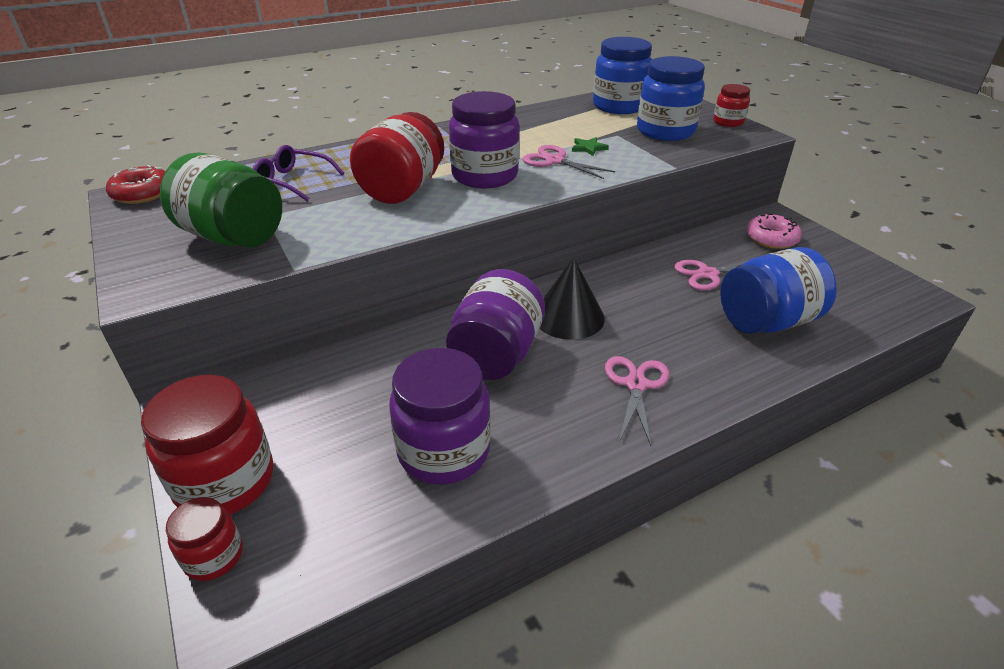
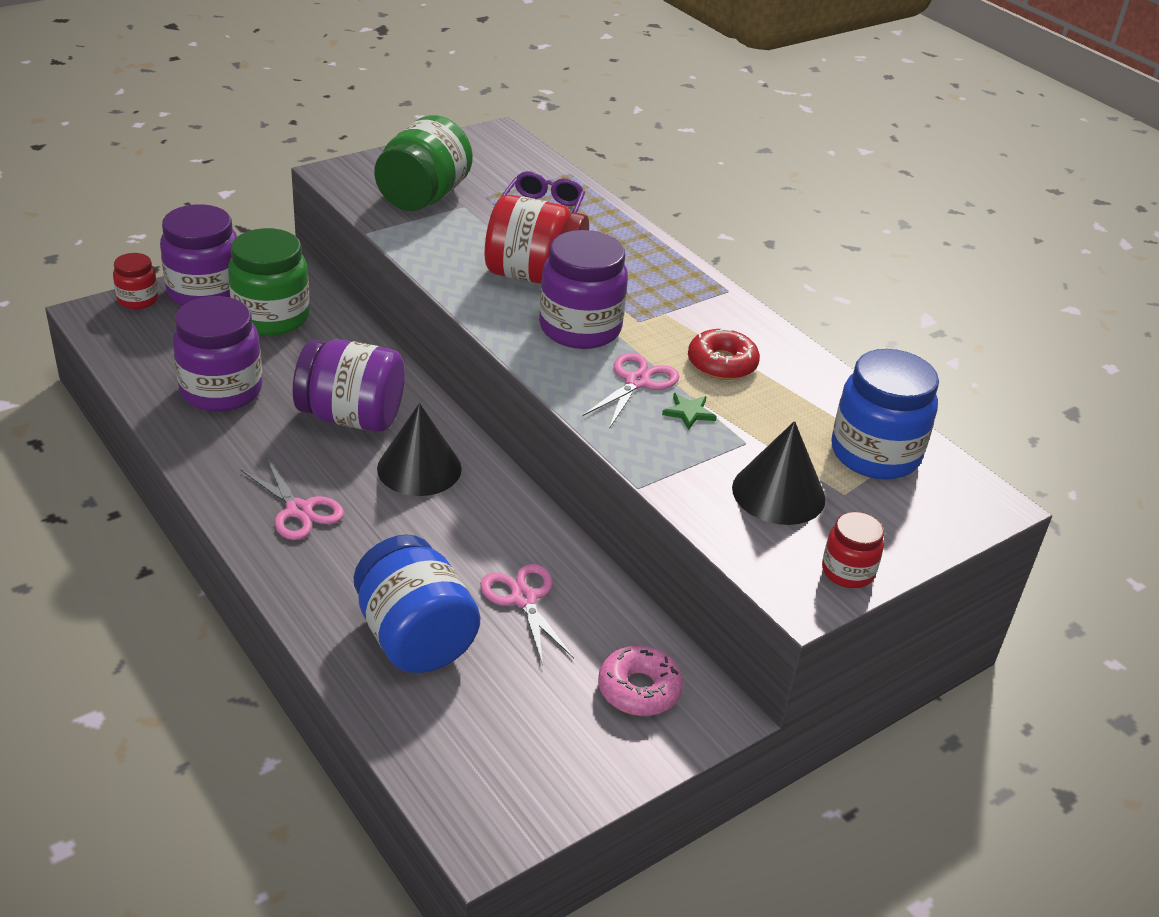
camera: 80 degrees right, 0 degrees up
red donut [106,165,166,204] -> red donut moved to [688,328,760,380]
red jar [141,375,273,514] -> purple jar [160,204,237,306]
pink scissors [605,356,669,446] -> pink scissors turned 45 degrees clockwise [240,457,344,540]
blue jar [637,56,705,141] -> black cone [732,421,826,525]
none -> green jar [228,228,310,336]

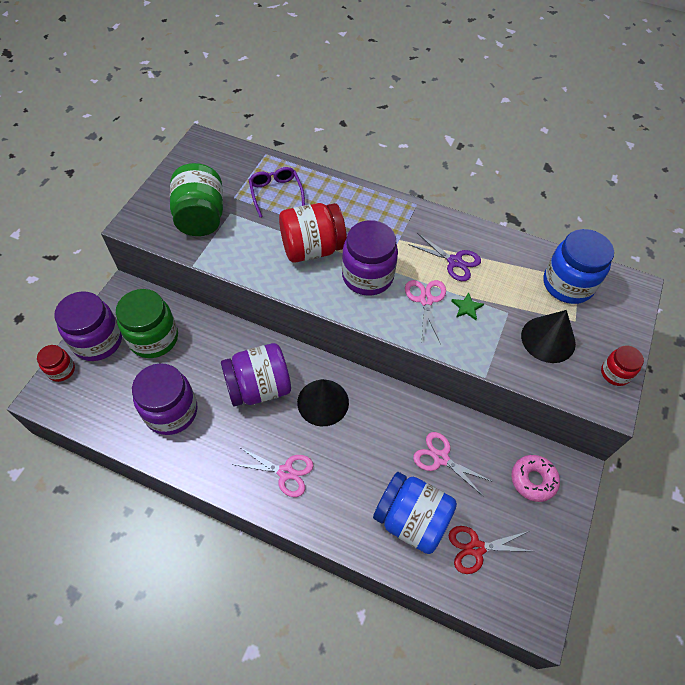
camera: 30 degrees left, 20 degrees up
red donut [688,328,760,380] -> purple scissors [408,233,481,281]
none -> red scissors [448,526,535,574]

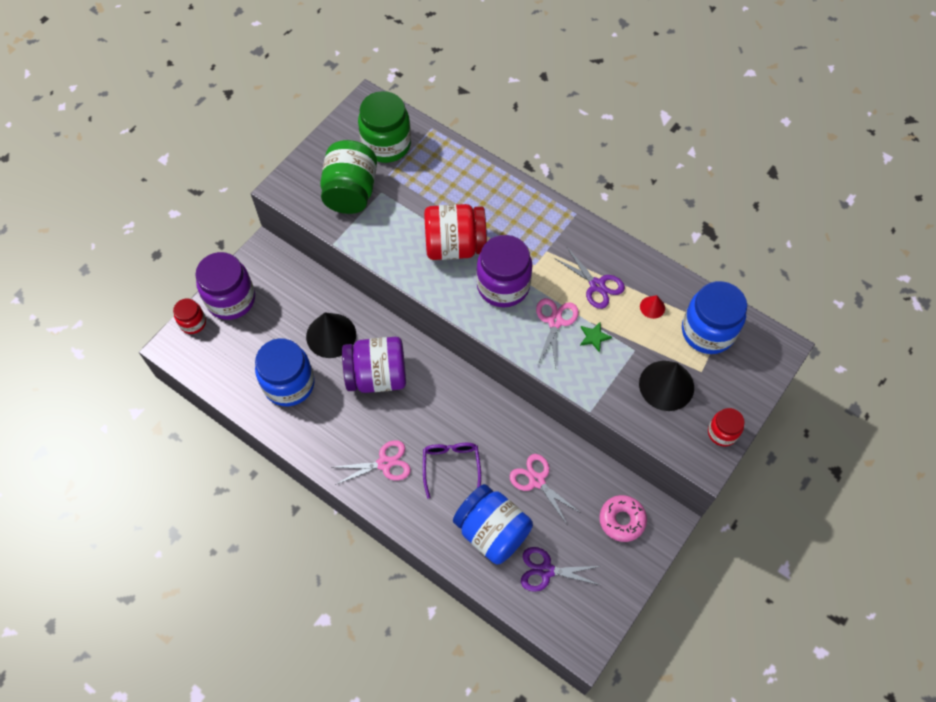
camera: 15 degrees right, 5 degrees up
green jar [116,289,178,358] -> green jar moved to [358,91,411,163]
purple jar [132,363,197,435] -> blue jar [255,338,315,406]
pink scissors [231,447,314,497] -> pink scissors turned 45 degrees counterclockwise [335,440,411,485]
purple glasses [249,167,305,218] -> purple glasses moved to [423,443,481,499]
black cone [297,379,349,426] -> black cone moved to [306,312,356,358]
red scissors [448,526,535,574] -> purple scissors [521,547,601,592]
none -> red cone [640,295,665,319]

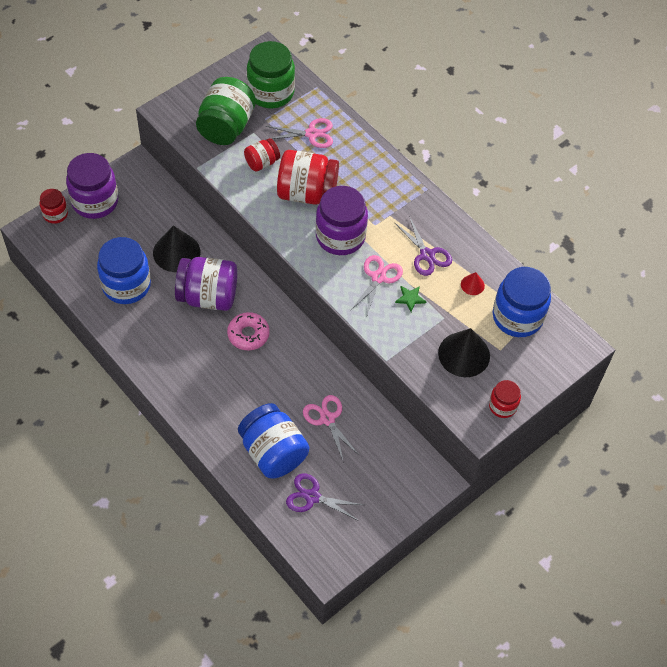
camera: 10 degrees right, 5 degrees down
pink scissors [335,440,411,485] -> pink scissors moved to [266,118,333,148]
purple glasses [423,443,481,499] -> none
pink donut [599,495,647,542] -> pink donut moved to [227,312,270,350]
none -> red jar [244,138,280,171]

